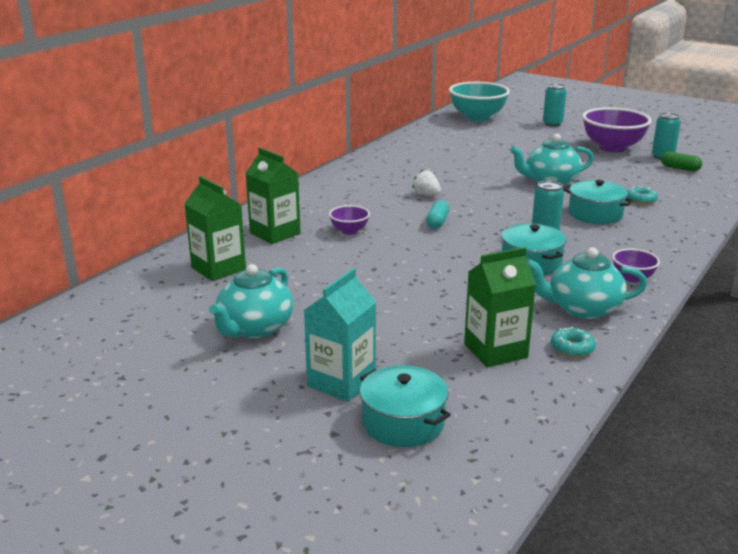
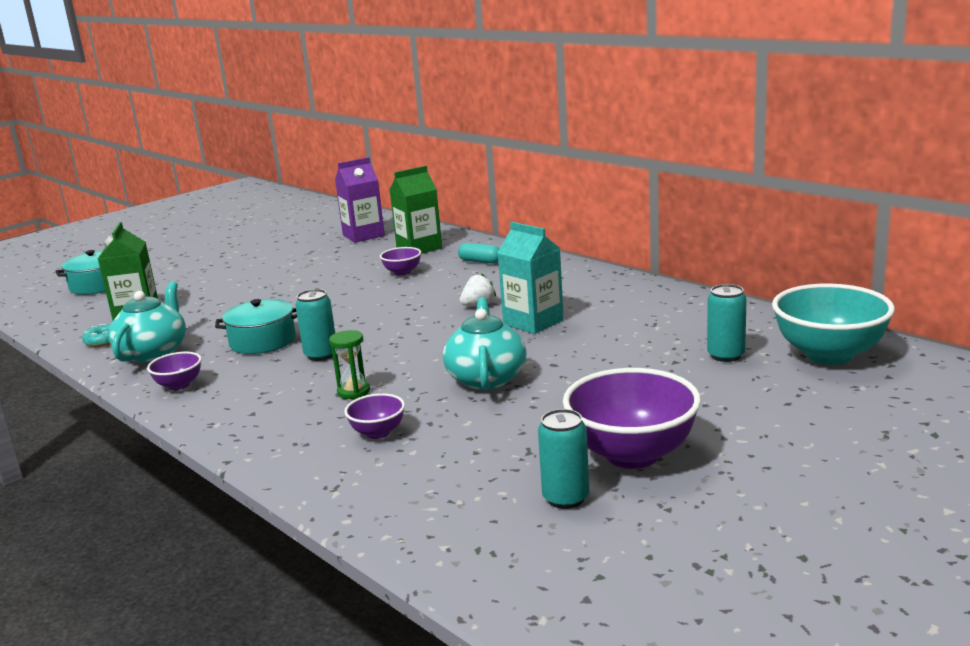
camera: 105 degrees right, 5 degrees down
green carton [184,176,246,281] -> purple carton [335,157,385,243]
turquoise teapot [209,264,293,339] -> none
turquoise carton [304,268,376,402] -> turquoise carton moved to [498,222,564,334]
turquoise capsule [426,200,449,229] -> turquoise capsule moved to [458,243,500,264]
turquoise can [543,84,567,126] -> turquoise can moved to [707,284,747,362]
turquoise pot [563,180,634,224] -> green hourglass [329,330,370,399]
turquoise donut [627,186,658,205] -> purple bowl [344,393,405,439]
green capsule [661,152,702,172] -> none

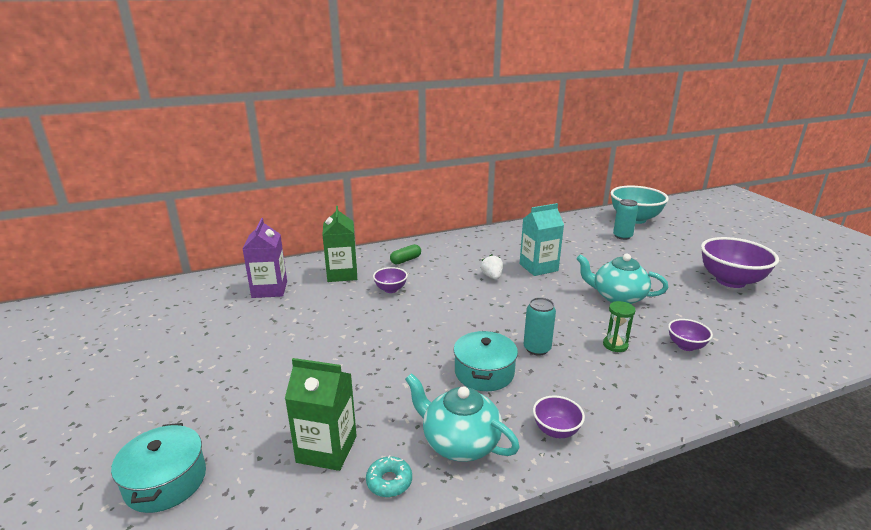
camera: 70 degrees left, 5 degrees up
turquoise capsule [458,243,500,264] -> green capsule [390,244,421,265]
turquoise can [538,409,589,509] -> none

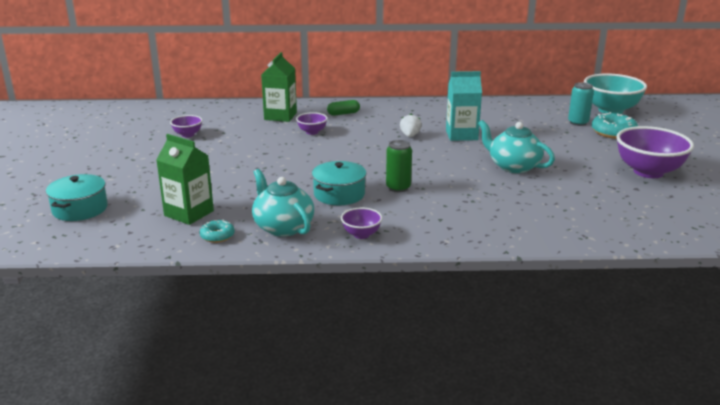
camera: 20 degrees right, 0 degrees up
purple carton [243,218,287,298] -> none
turquoise can [524,297,556,356] -> green can [386,140,412,192]
green hourglass [603,301,636,352] -> none
purple bowl [668,319,713,351] -> purple bowl moved to [170,115,203,137]
none -> turquoise donut [591,112,638,139]

